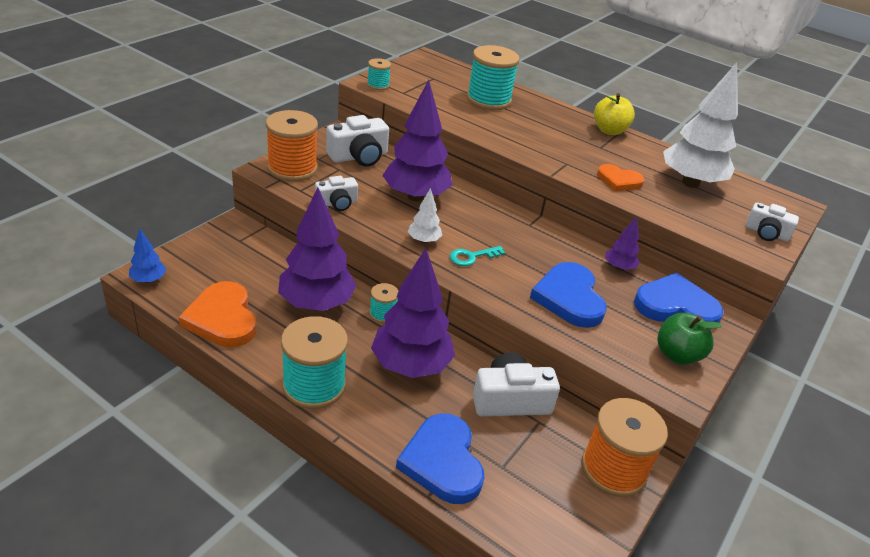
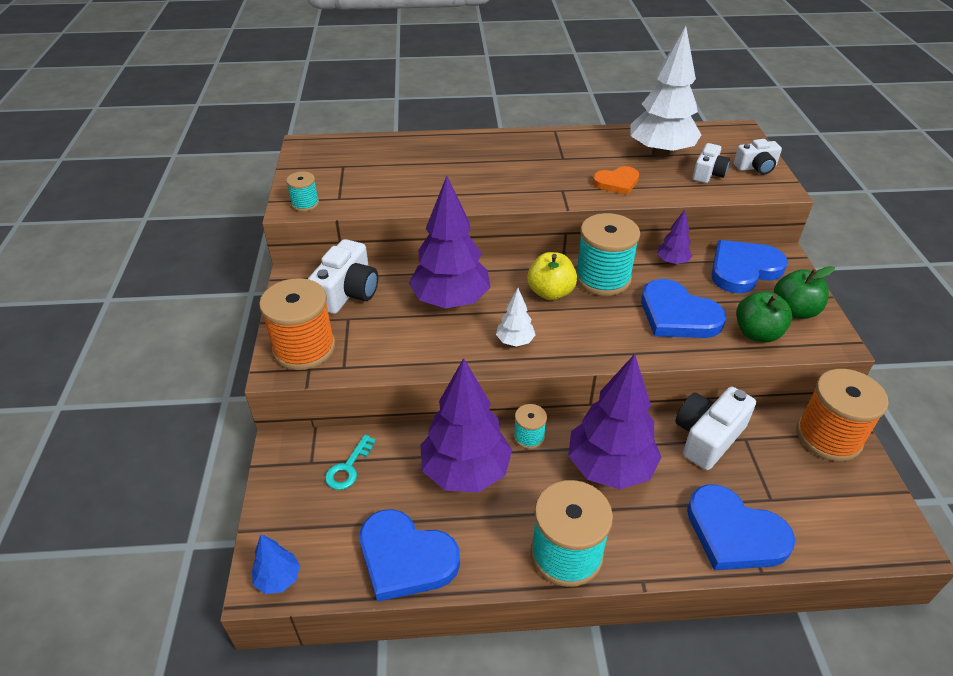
camera: 35 degrees left, 5 degrees up
orange heart [179,281,256,347] -> blue heart [360,509,460,602]
white camera [315,176,358,211] -> white camera moved to [693,143,730,183]
turquoise key [450,246,505,266] -> turquoise key moved to [325,435,376,490]
turquoise spool [467,45,520,110] -> turquoise spool moved to [576,213,640,296]
yellow apple [594,93,635,135] -> yellow apple moved to [527,252,577,300]
none -> green apple [736,291,792,343]

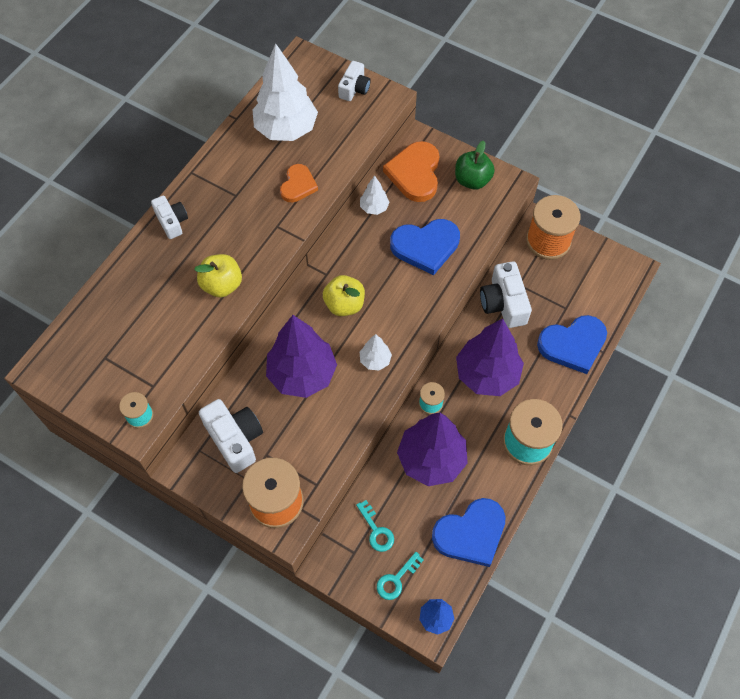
camera: 55 degrees left, 20 degrees up
turquoise spool [576,213,640,296] -> none
purple tree [657,210,692,265] -> white tree [360,175,390,215]
white camera [693,143,730,183] -> white camera moved to [151,196,188,239]
blue heart [711,240,788,293] -> orange heart [383,141,440,202]
green apple [736,291,792,343] -> none
none -> yellow apple [194,254,242,298]
none -> turquoise key [377,552,424,600]

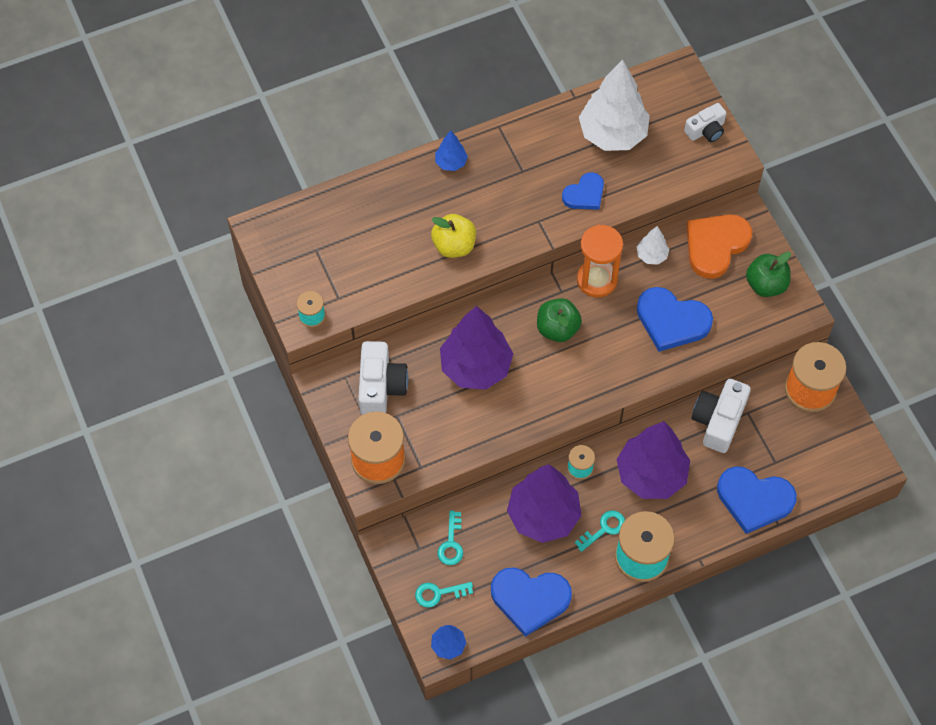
camera: 35 degrees right, 0 degrees up
white camera [151,196,188,239] -> blue tree [435,130,468,171]
orange heart [280,164,318,202] -> blue heart [562,172,604,210]
yellow apple [323,275,365,316] -> green apple [537,298,582,342]
white tree [360,334,392,371] -> none
none -> turquoise key [575,511,625,552]
none -> orange hourglass [577,225,623,297]

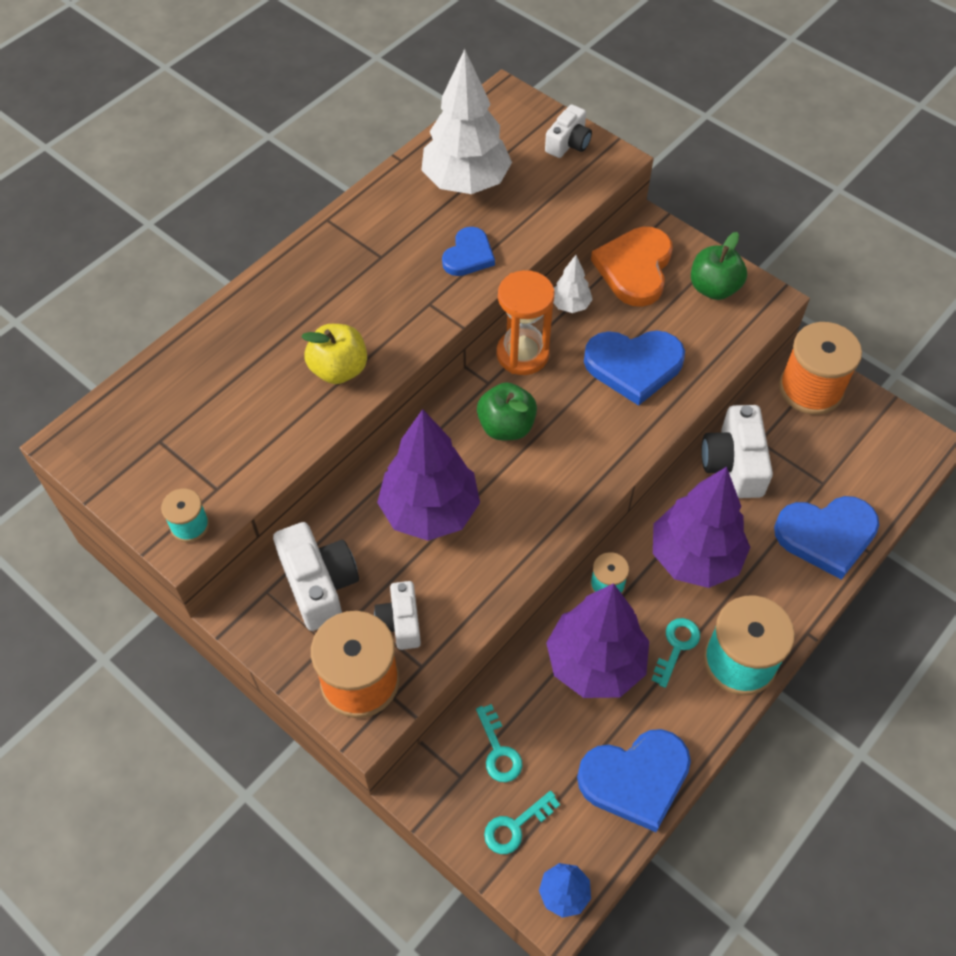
camera: 25 degrees left, 5 degrees down
blue tree [435,130,468,171] -> none
none -> white camera [374,581,421,650]

